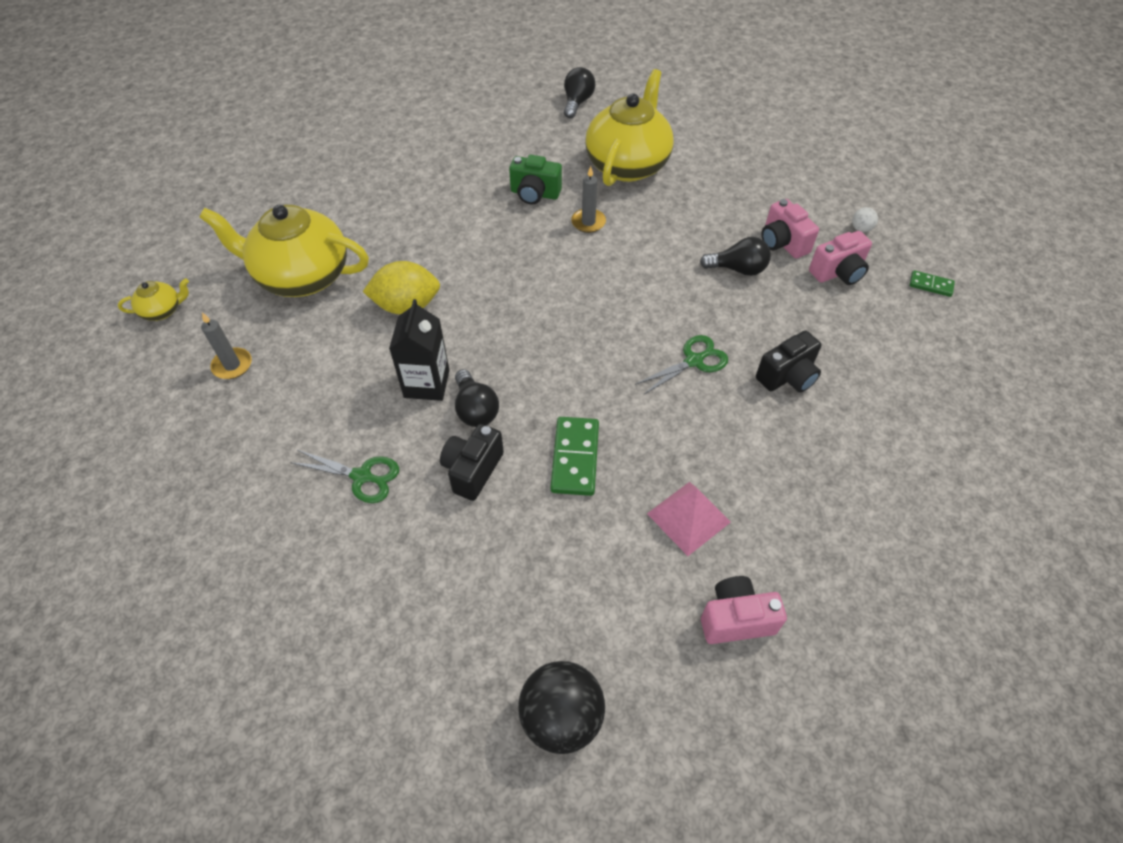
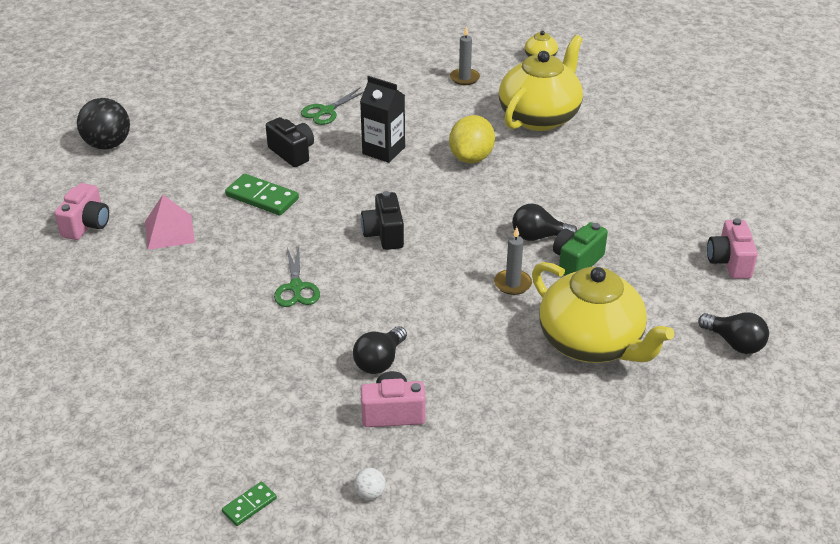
camera: 115 degrees right, 15 degrees down
black light bulb [455,369,499,427] -> black light bulb moved to [512,204,578,241]
black camera [756,331,821,392] -> black camera moved to [361,191,404,250]
pink camera [809,231,872,285] -> pink camera moved to [707,218,758,279]

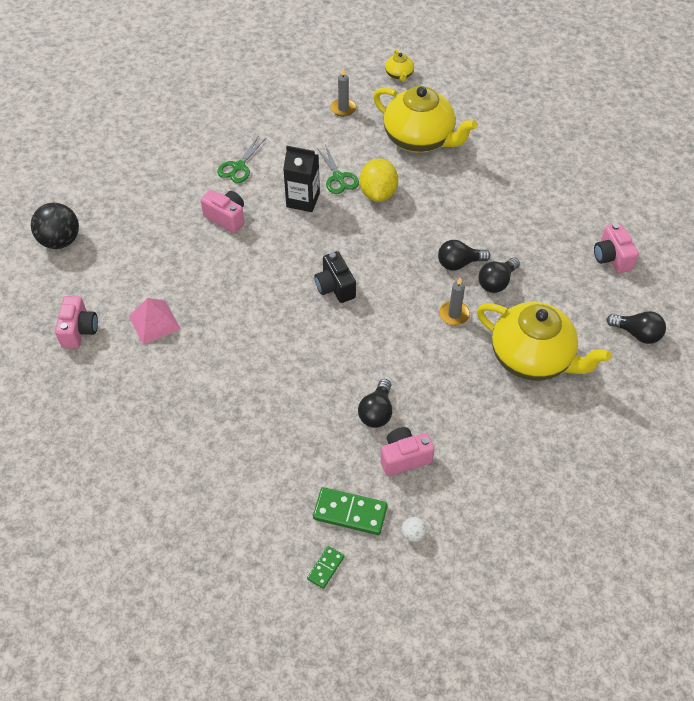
camera: 15 degrees left, 15 degrees up
green domino [225,174,299,215] -> green domino moved to [313,487,388,535]
black camera [266,117,314,167] -> pink camera [200,190,244,233]
green scissors [274,246,320,307] -> green scissors moved to [317,145,359,194]
yellow teapot [499,35,583,131] -> yellow teapot turned 105 degrees clockwise [373,86,477,153]
green camera [553,222,608,276] -> black light bulb [479,258,520,293]

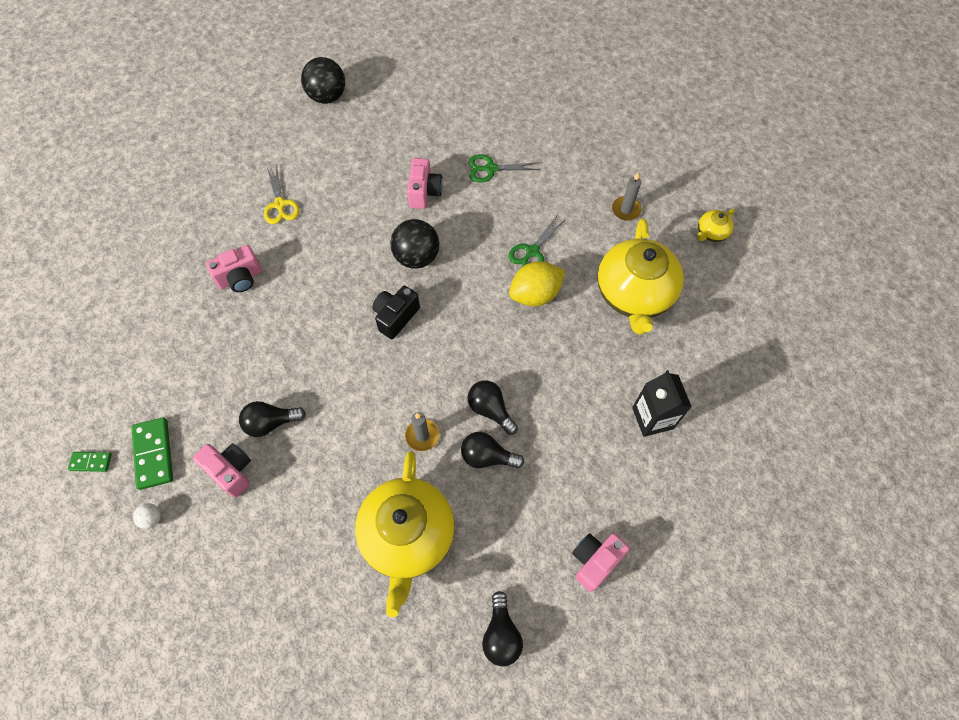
camera: 60 degrees right, 10 degrees up
pink camera [55,296,98,349] -> pink camera moved to [206,245,262,292]
pink pyramid [129,298,181,345] -> yellow scissors [264,164,299,224]
black carton [283,146,320,212] -> black carton moved to [632,370,692,437]
none -> black ball [390,219,439,269]

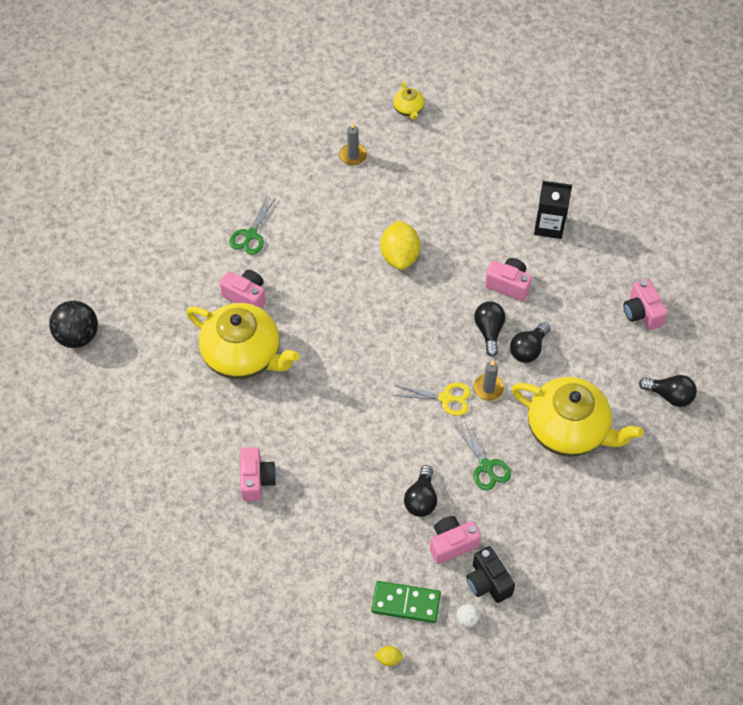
camera: 65 degrees left, 5 degrees down
green domino [68,452,112,472] -> yellow lemon [374,646,403,666]
yellow scissors [264,164,299,224] -> yellow scissors moved to [393,383,471,416]
black camera [372,286,420,339] -> black camera moved to [466,546,515,603]
black ball [390,219,439,269] -> none
black light bulb [467,380,518,435] -> black light bulb turned 105 degrees clockwise [474,301,505,357]
green scissors [508,216,566,267] -> green scissors moved to [455,420,511,491]
yellow teapot [597,218,684,335] -> yellow teapot moved to [186,303,299,379]
none -> pink camera [485,258,532,301]

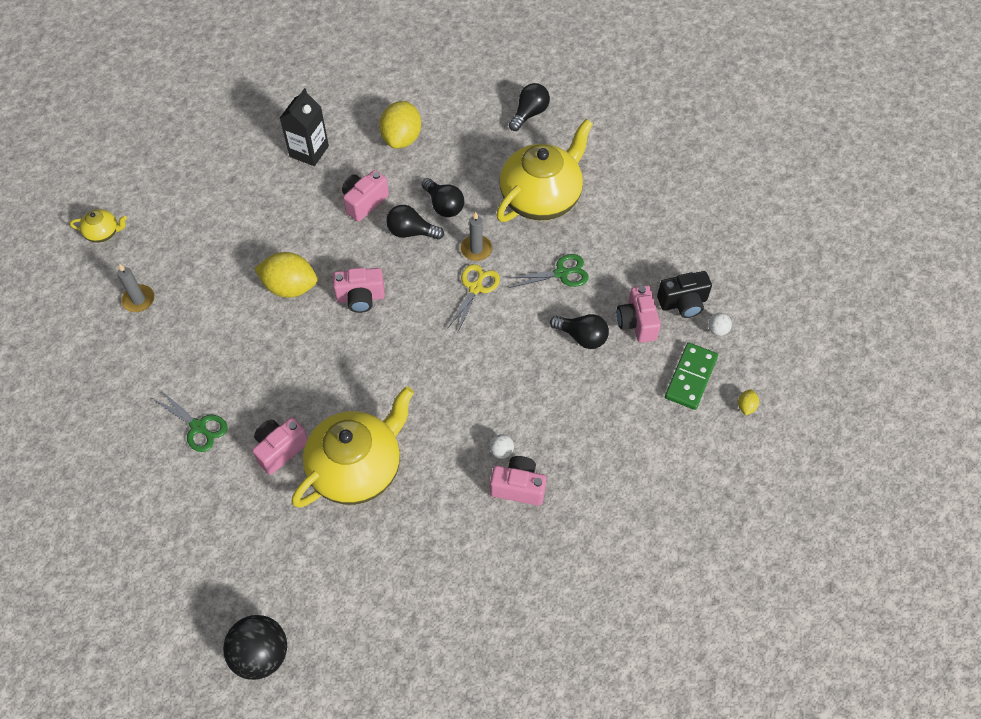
camera: 75 degrees left, 0 degrees up
pink camera [624,279,668,330] -> pink camera moved to [333,268,385,313]
none -> yellow lemon [379,101,421,149]
none -> white ball [489,434,514,459]

